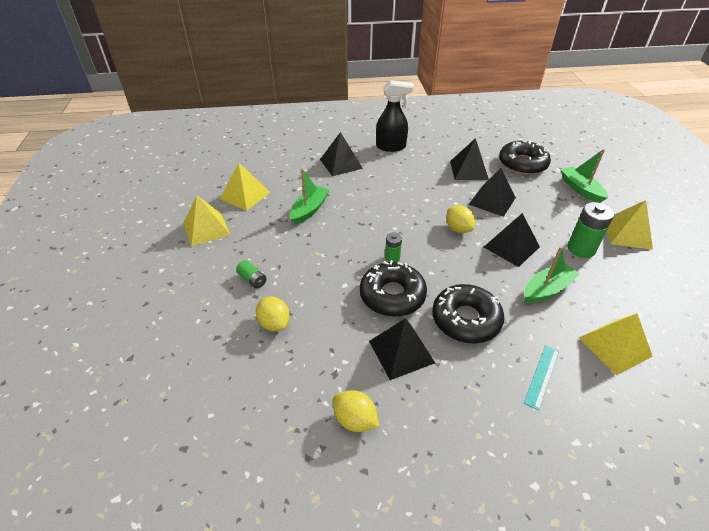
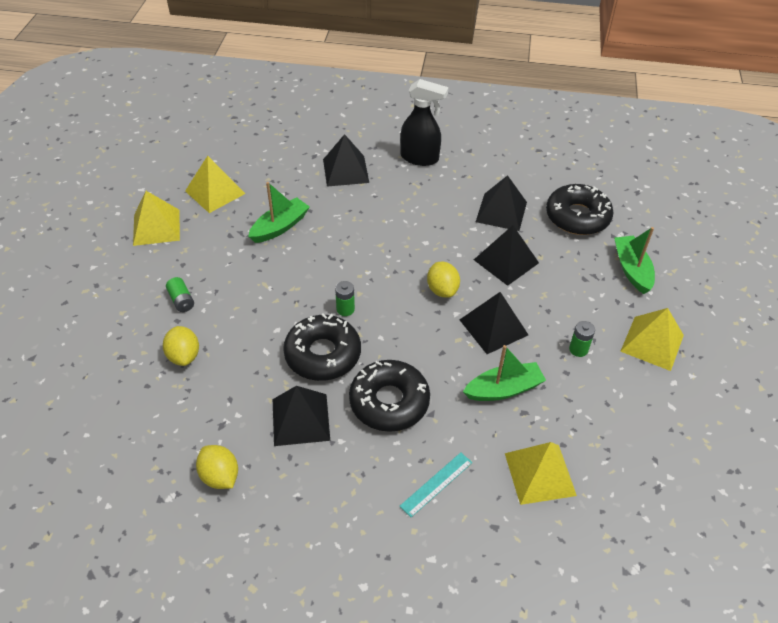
camera: 15 degrees right, 5 degrees up
green battery [568,202,614,258] -> green battery [569,321,595,357], size x0.56

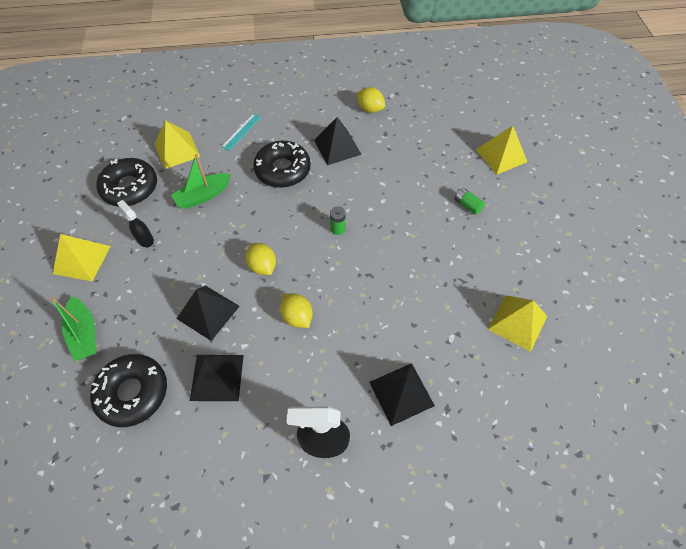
camera: 165 degrees right, 10 degrees up
yellow pyramid [133,191,180,246] -> yellow pyramid moved to [476,126,527,175]
yellow lemon [163,326,199,366] -> yellow lemon moved to [280,293,312,328]
green boat [248,182,310,243] -> none
black donut [283,313,361,381] -> black donut moved to [96,158,157,206]
black pyramid [460,292,528,354] -> none
green battery [569,321,595,357] -> black spray bottle [117,200,154,247]

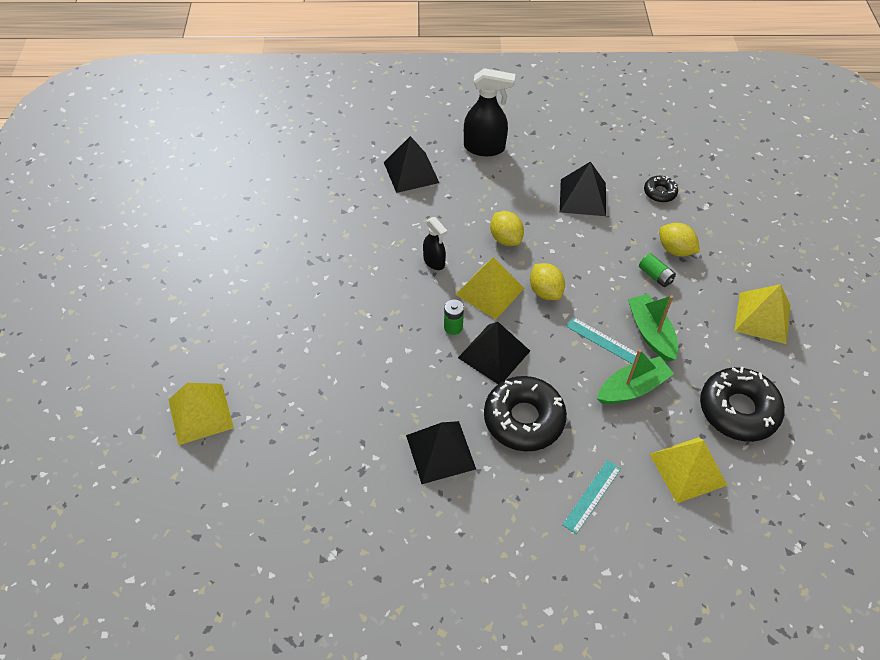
camera: 175 degrees left, 5 degrees down
green boat [50,296,96,361] -> green boat moved to [628,294,678,362]
black donut [90,354,167,427] -> black donut [644,176,678,203], size x0.50
black spray bottle [117,200,154,247] -> black spray bottle moved to [423,217,447,270]
black pyramid [177,285,240,341] -> black pyramid moved to [458,322,530,384]
yellow lemon [357,87,385,113] -> yellow lemon moved to [659,223,700,257]
green battery [454,188,485,215] -> green battery moved to [639,253,676,287]
yellow pyramid [488,295,547,352] -> yellow pyramid moved to [456,257,524,320]
none -> turquoise ruler [566,317,637,364]

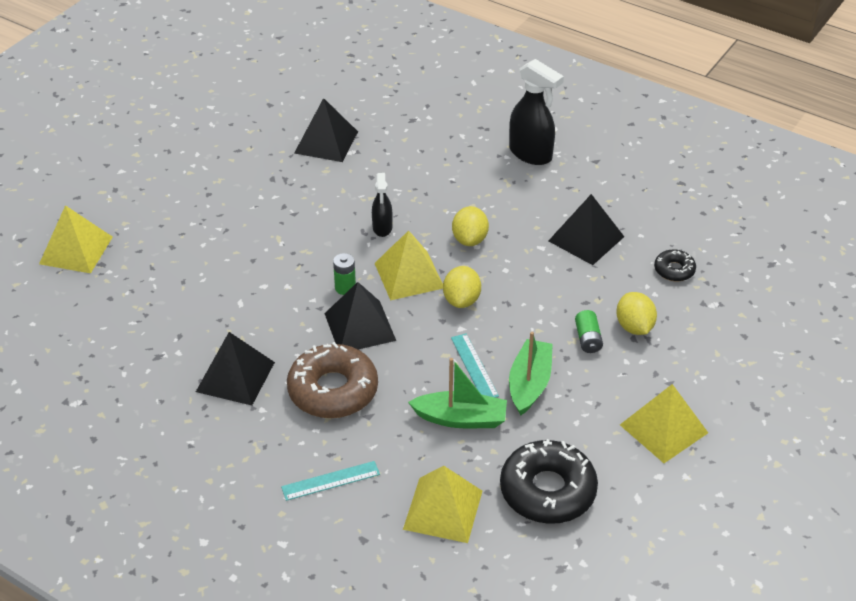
camera: 35 degrees right, 10 degrees down
black pyramid [384,136,439,193] -> black pyramid moved to [294,98,358,162]
black donut [484,376,567,451] -> brown donut [287,342,378,418]

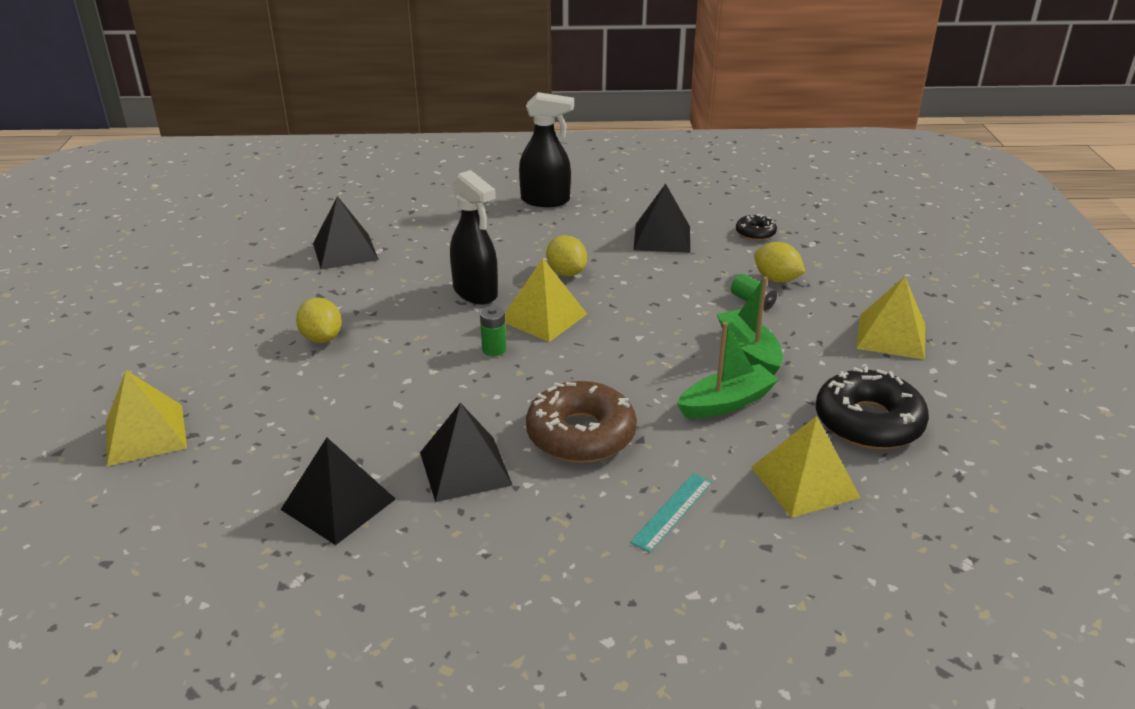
camera: 35 degrees left, 10 degrees down
black pyramid [324,282,396,350] -> black pyramid moved to [281,437,396,545]
black spray bottle [372,173,393,237] -> black spray bottle [450,170,498,305], size x1.69
yellow lemon [443,266,481,308] -> yellow lemon moved to [296,297,342,343]
turquoise ruler [451,333,499,398] -> none

